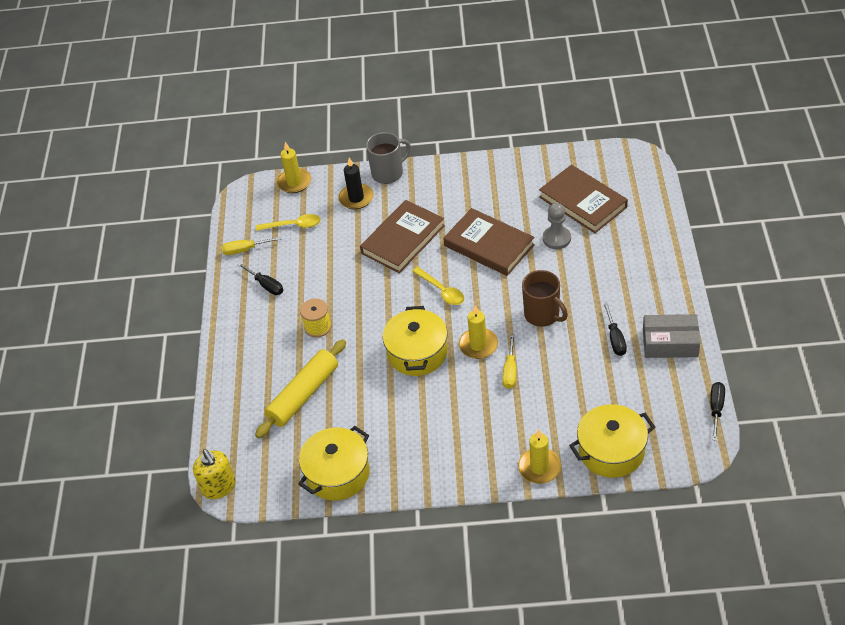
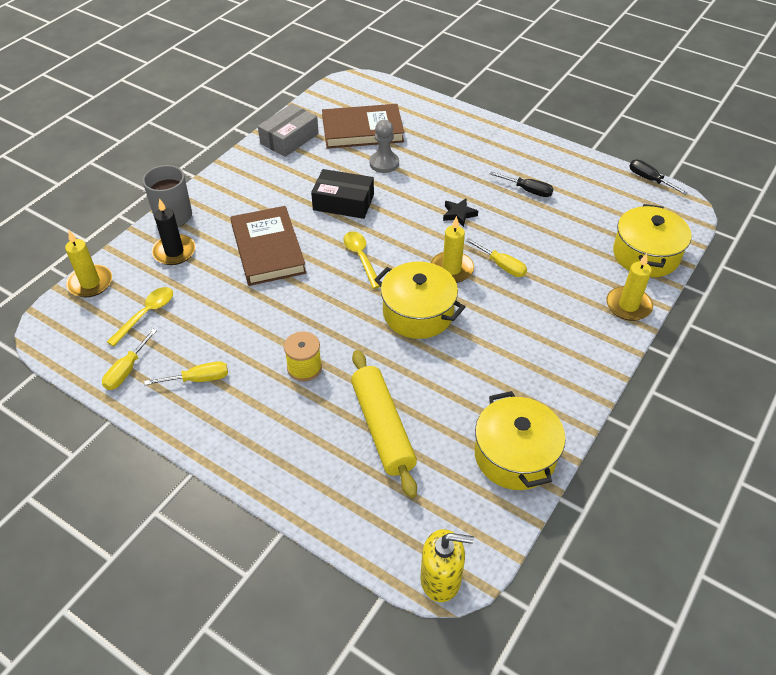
camera: 60 degrees left, 0 degrees up
black screwdriver [237,263,283,295] -> yellow screwdriver [144,361,228,385]
yellow spoon [412,267,464,305] -> yellow spoon turned 105 degrees counterclockwise [343,231,380,289]
brown book [443,208,535,276] -> black box [311,169,374,219]
brown mug [522,270,568,327] -> black star [443,199,478,227]
grey box [643,314,700,358] -> grey box moved to [258,104,319,157]

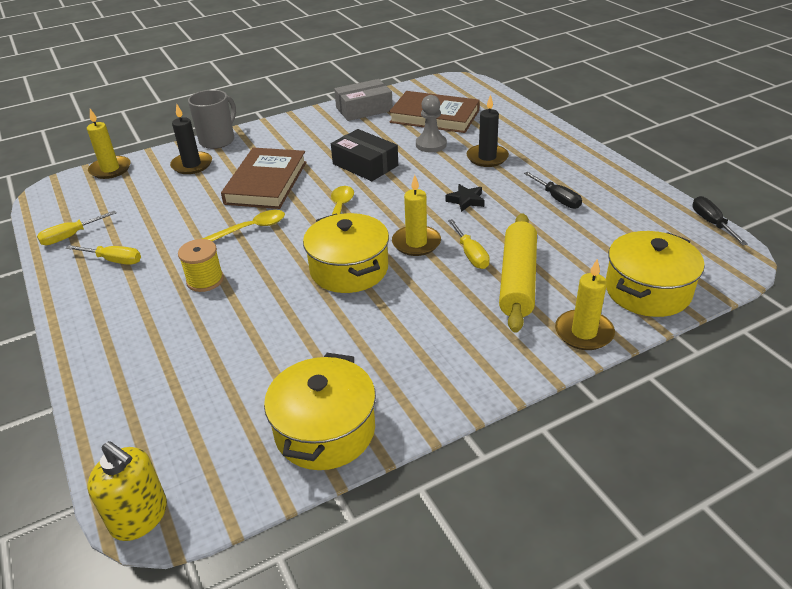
camera: 30 degrees right, 10 degrees down
yellow spoon [107,287,173,347] -> yellow spoon moved to [202,210,285,241]
yellow rolling pin [351,350,417,498] -> yellow rolling pin moved to [499,213,537,333]
none -> black candle [466,94,509,167]

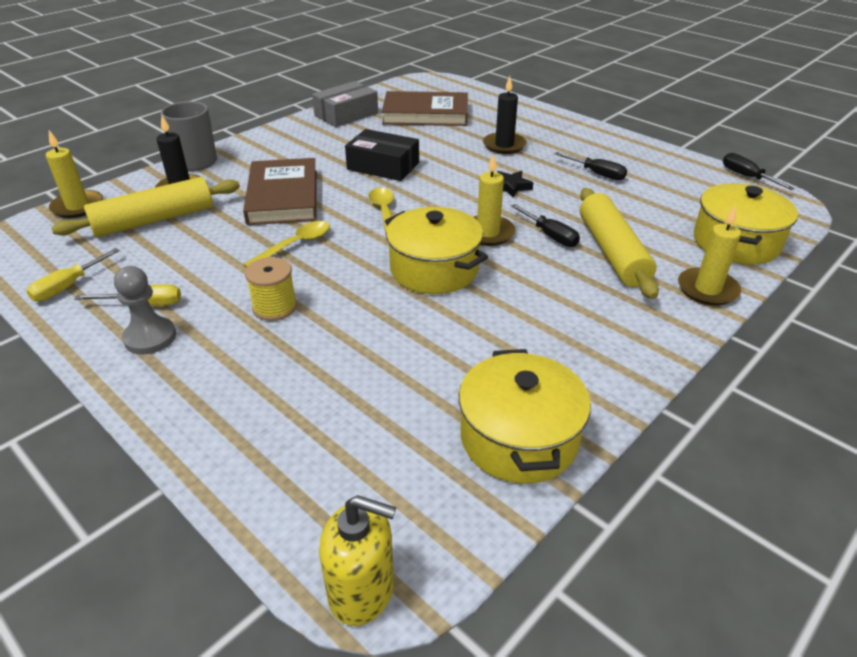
camera: 20 degrees left, 0 degrees up
grey pawn [416,95,447,153] -> grey pawn moved to [114,266,176,355]
yellow screwdriver [448,219,490,269] -> black screwdriver [511,204,580,247]
none -> yellow rolling pin [51,177,240,237]

